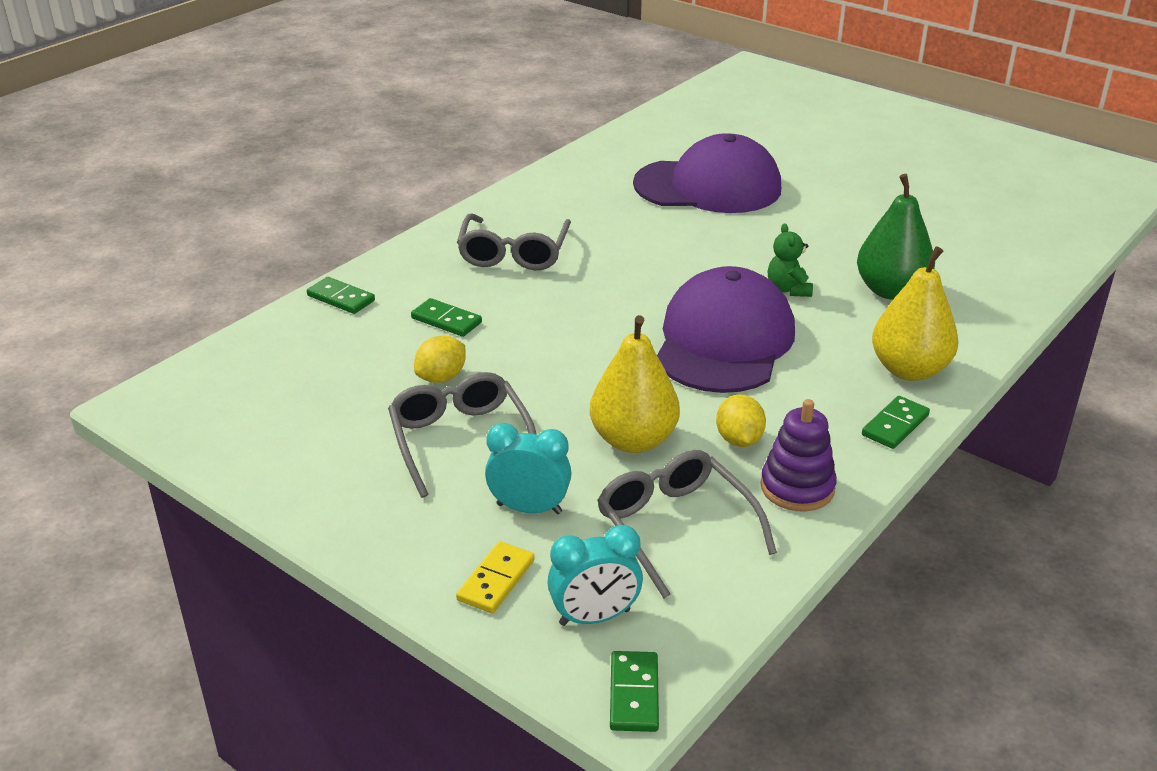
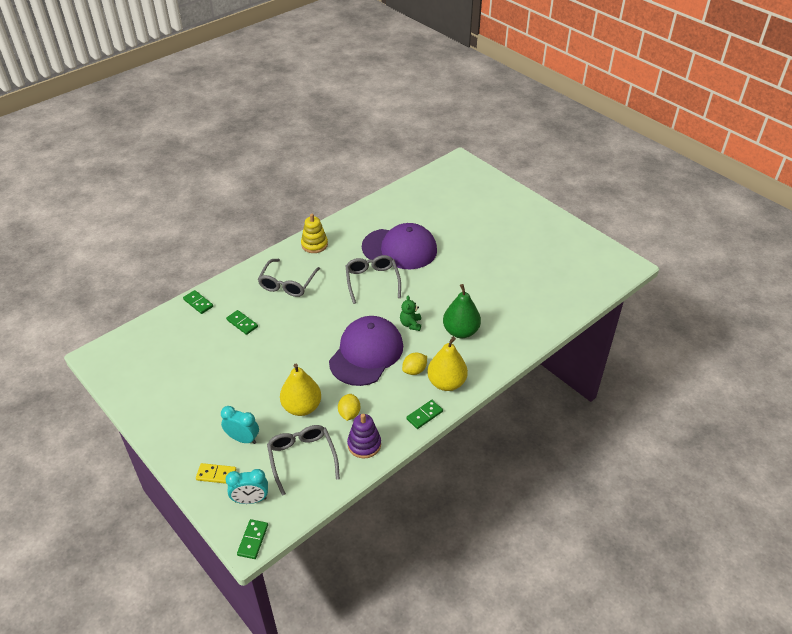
camera: 10 degrees right, 10 degrees up
grey glasses [388,372,537,498] -> grey glasses moved to [346,255,401,304]
yellow lemon [414,336,466,383] -> yellow lemon moved to [402,353,427,375]
yellow domino [456,541,535,613] -> yellow domino turned 60 degrees clockwise [196,463,237,484]
none -> yellow stacking toy [301,214,328,253]

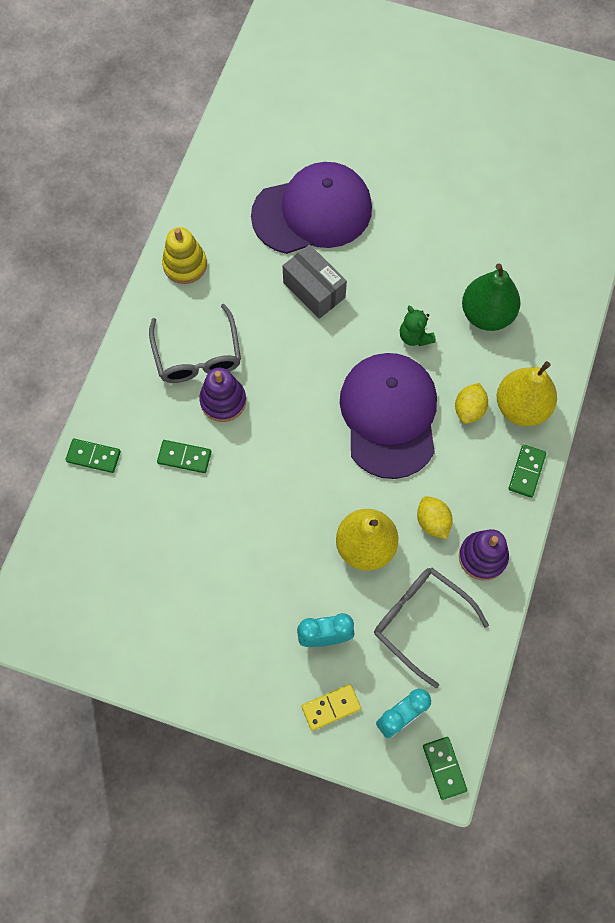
camera: 30 degrees left, 25 degrees up
grey glasses [346,255,401,304] -> grey box [283,245,347,319]
none -> purple stacking toy [199,368,246,422]

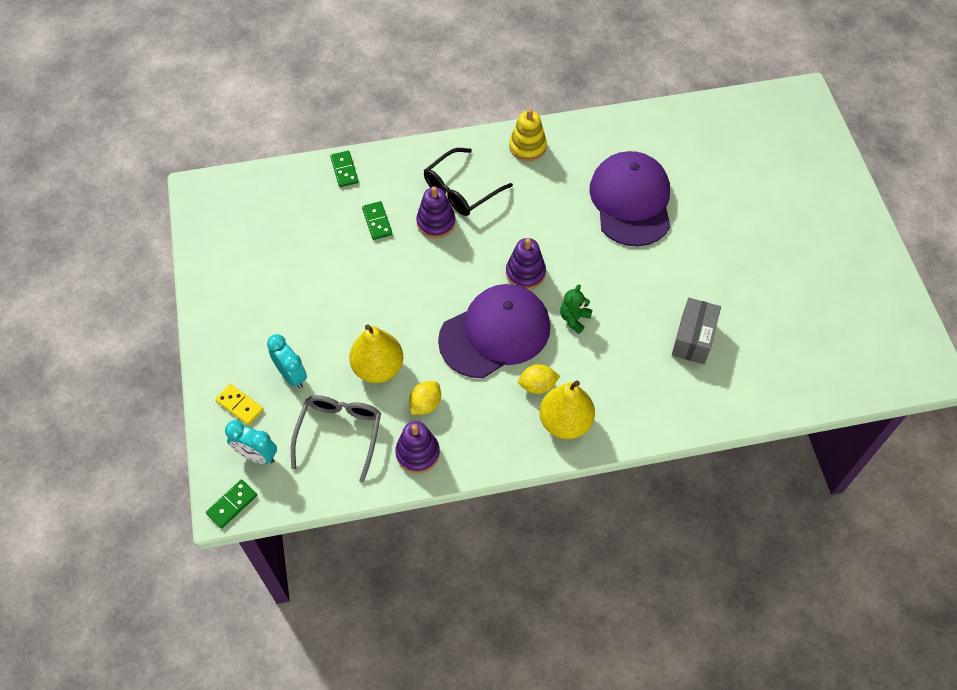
camera: 60 degrees right, 10 degrees down
grey glasses [149,304,241,383] -> black glasses [424,148,513,216]
purple cap [251,162,372,254] -> purple cap turned 135 degrees counterclockwise [589,151,671,246]
grey box [283,245,347,319] -> grey box moved to [672,298,721,364]
green pear [462,263,521,331] -> none
green domino [508,444,546,498] -> none
none -> purple stacking toy [506,238,546,290]

